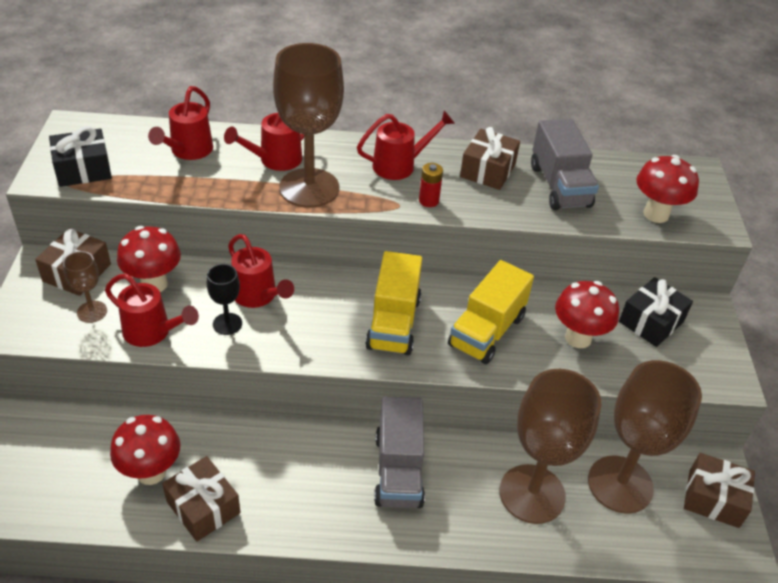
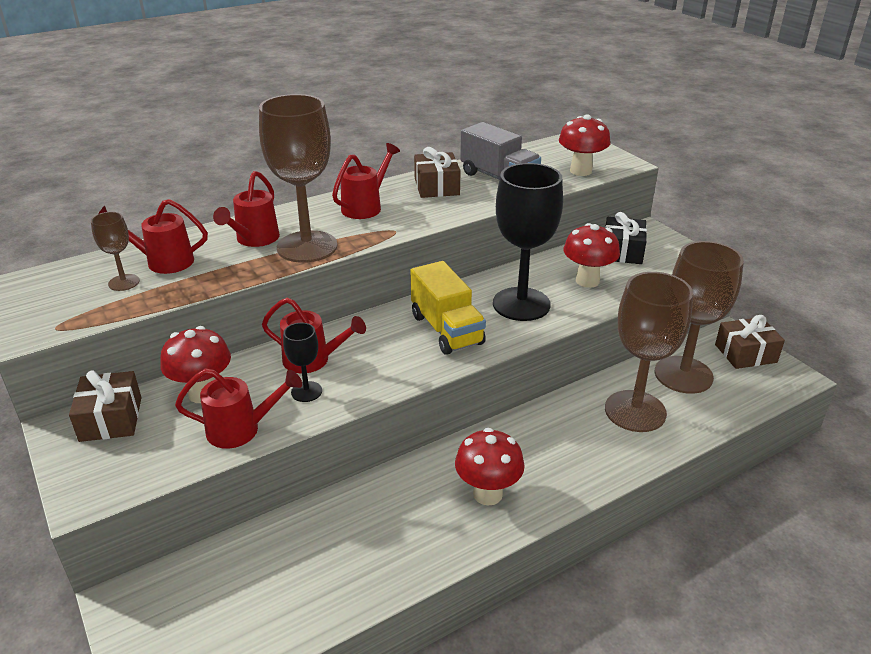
camera: 30 degrees left, 10 degrees down
black gift [49,126,112,187] -> none
brown goblet [63,251,107,323] -> brown goblet moved to [91,212,140,291]
red mushroom [110,415,180,485] -> red mushroom moved to [455,428,525,506]
red watering can [148,86,213,160] -> red watering can turned 105 degrees clockwise [98,199,208,274]
brown gift [162,456,241,542] -> none
grey truck [374,396,425,508] -> none
red battery [419,163,443,207] -> none
yellow truck [448,260,534,364] -> black goblet [493,163,563,321]

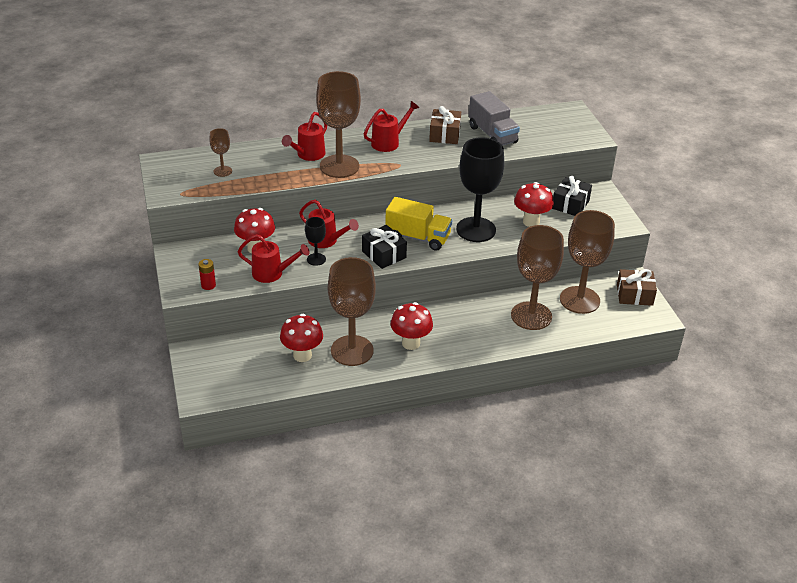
camera: 15 degrees right, 5 degrees up
brown gift [69,370,141,442] -> none
red watering can [98,199,208,274] -> none
yellow truck [410,261,486,355] -> yellow truck turned 60 degrees counterclockwise [385,197,452,251]
red mushroom [559,114,610,176] -> red mushroom moved to [280,314,323,362]
none -> red battery [198,259,216,290]
none -> brown goblet [328,257,376,366]
none -> black gift [362,225,407,269]

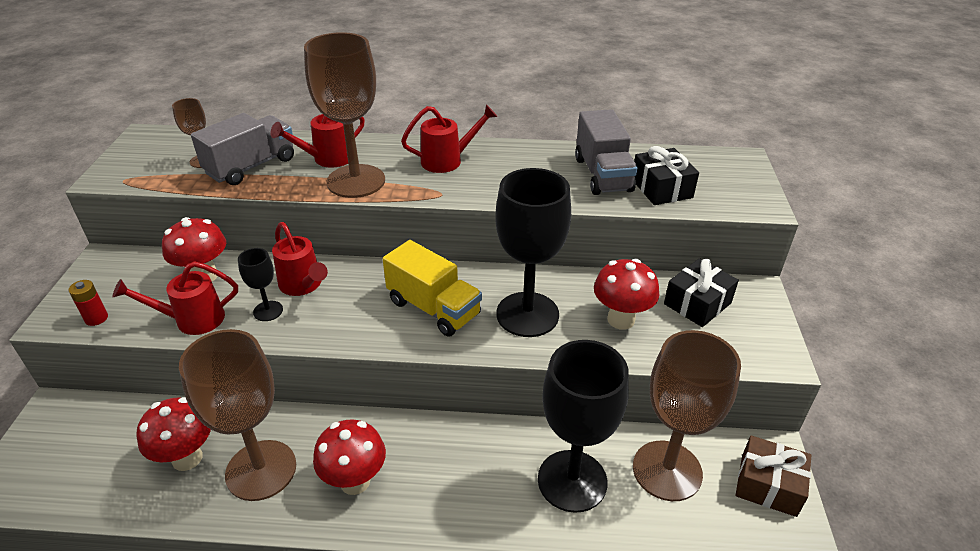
camera: 20 degrees right, 0 degrees up
red watering can [238,234,310,283] -> red watering can turned 135 degrees clockwise [112,261,238,335]
black gift [362,225,407,269] -> black gift moved to [634,146,699,205]
brown gift [429,106,461,144] -> none
brown goblet [511,225,564,330] -> black goblet [538,340,629,513]
none -> grey truck [191,113,294,185]

